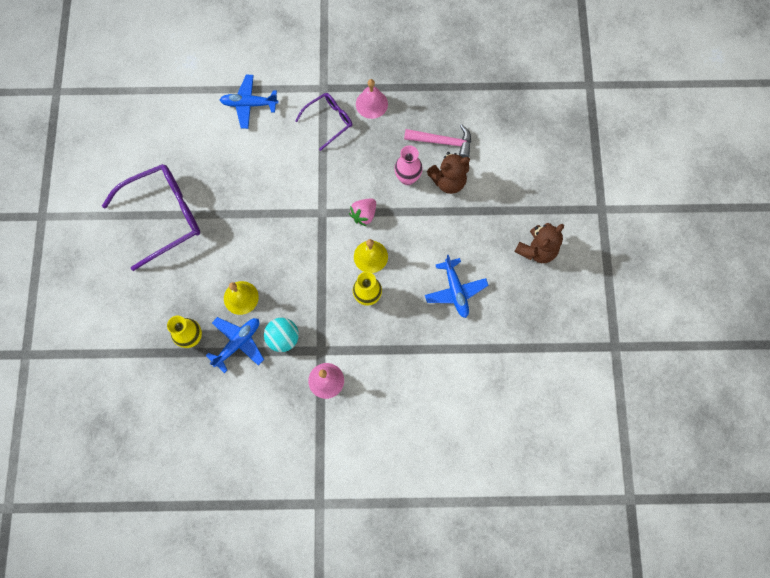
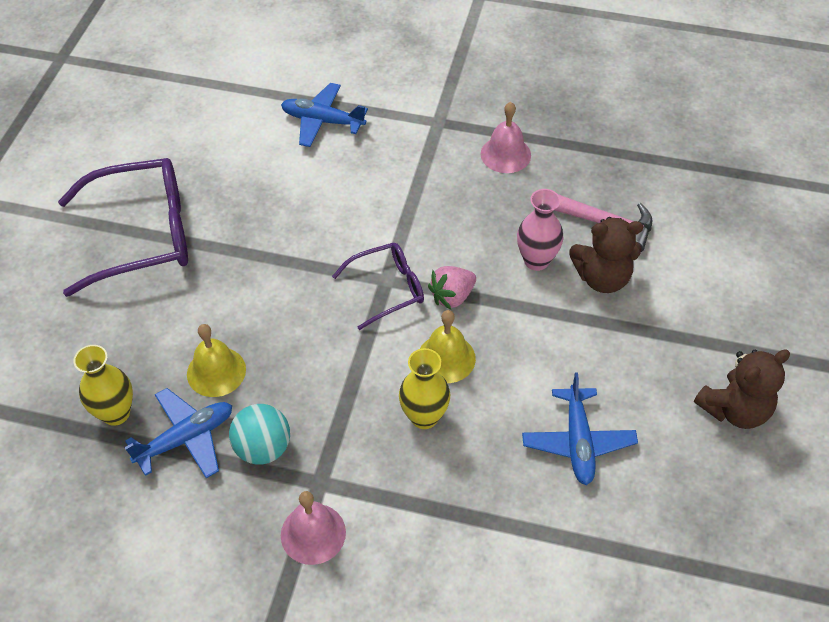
camera: 15 degrees right, 20 degrees down
purple glasses [295,93,352,151] -> purple glasses moved to [332,243,424,330]

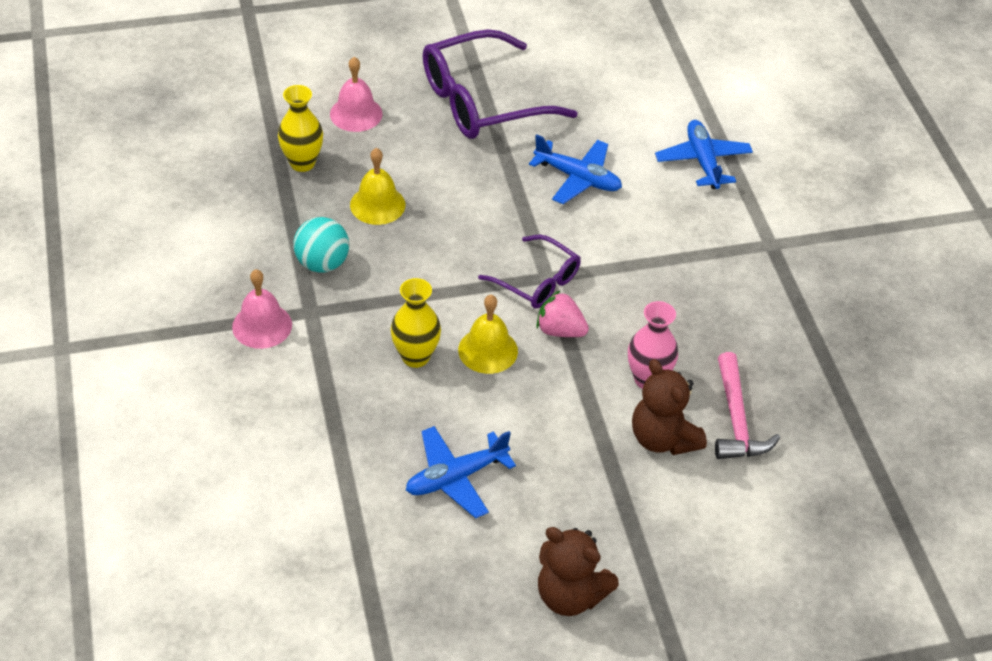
camera: 60 degrees right, 5 degrees down
purple glasses [58,158,188,297] -> purple glasses turned 105 degrees clockwise [423,29,578,139]
blue plane [124,388,232,478] -> blue plane moved to [529,134,622,204]
pink bell [481,102,531,173] -> pink bell moved to [330,57,382,132]

